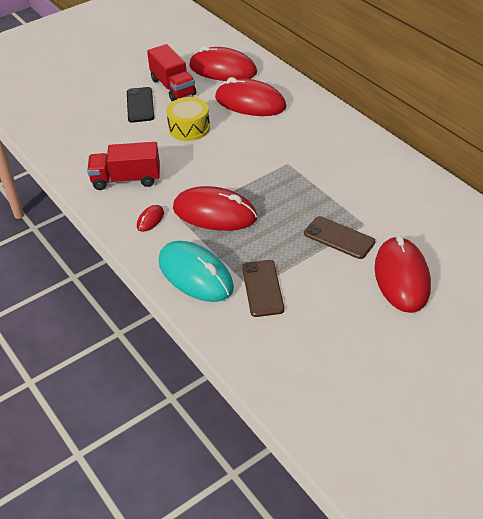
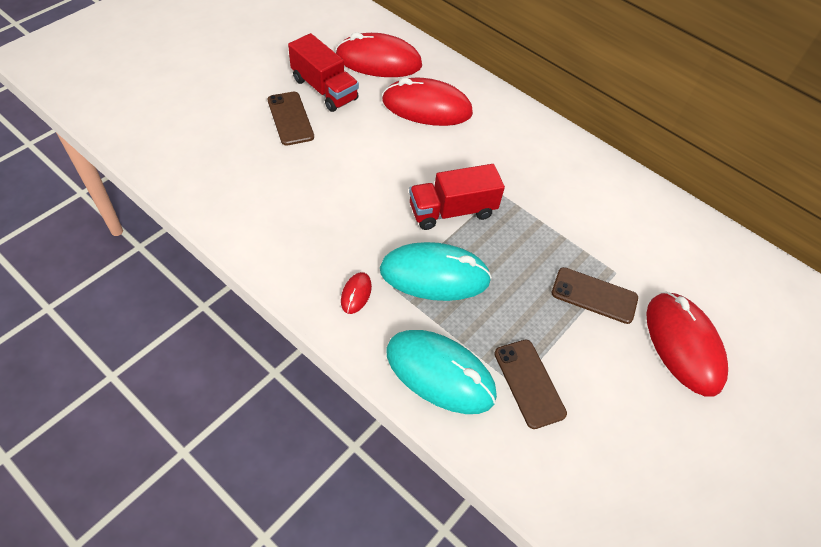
camera: 20 degrees left, 10 degrees up
red truck [87,142,160,190] -> red truck moved to [409,164,505,230]
black phone [127,87,154,123] -> brown phone [267,92,314,146]
yellow drum [166,97,210,141] -> none
red mouse [173,186,257,231] -> turquoise mouse [380,242,492,301]

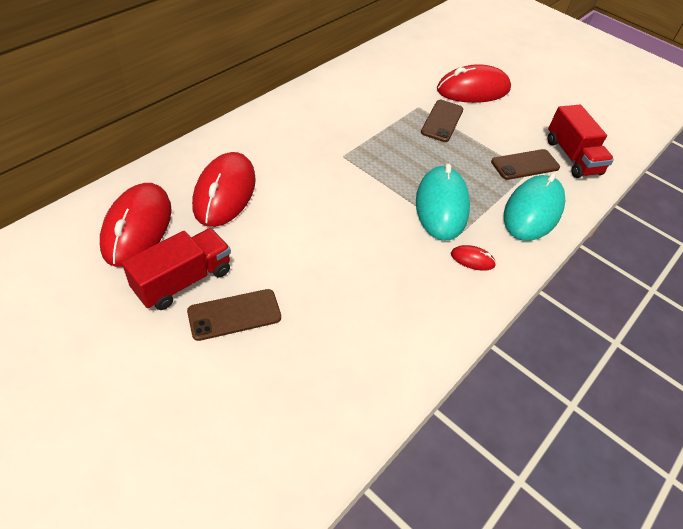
camera: 90 degrees left, 5 degrees down
red truck [409,164,505,230] -> red truck moved to [548,105,614,178]

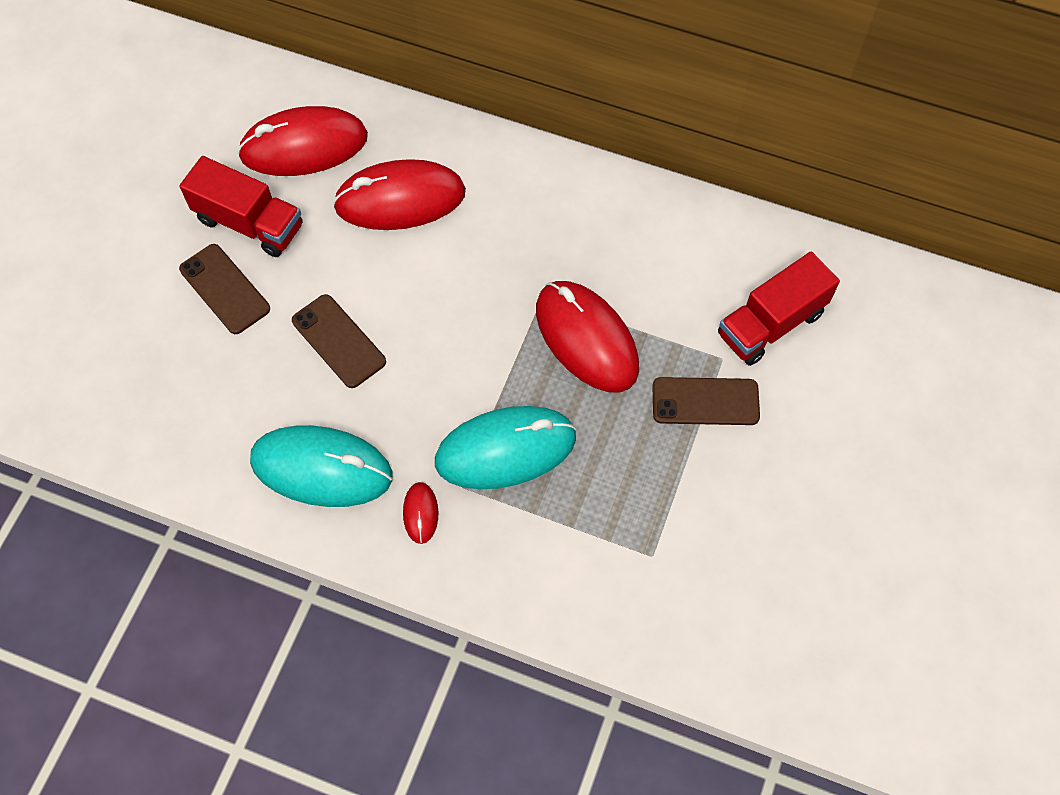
camera: 75 degrees right, 15 degrees up
red mouse [437,64,511,103] -> red mouse moved to [536,281,639,393]
brown phone [491,149,560,180] -> brown phone moved to [292,294,386,388]
turquoise mouse [504,173,565,241] -> turquoise mouse moved to [250,425,393,507]
red truck [548,105,614,178] -> red truck moved to [718,252,840,366]

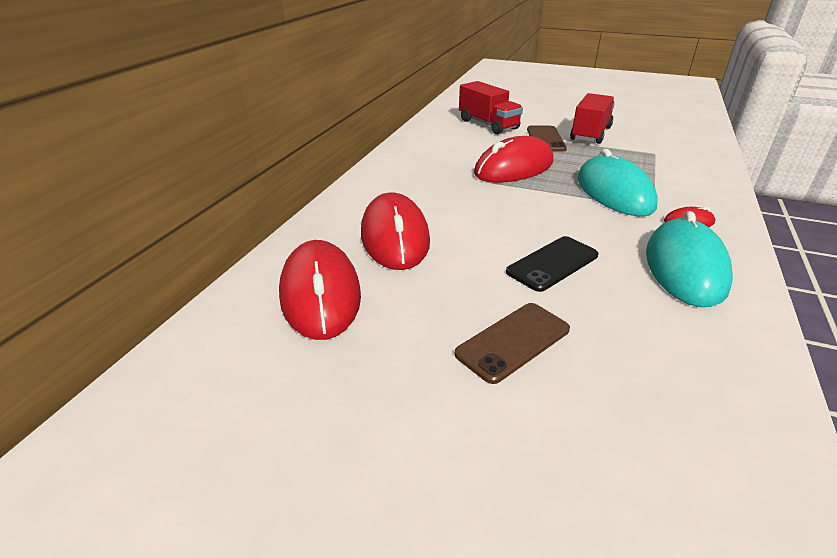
camera: 90 degrees left, 30 degrees down
red truck [180,156,302,257] -> red truck moved to [570,93,615,144]
brown phone [292,294,386,388] -> black phone [506,236,598,292]

